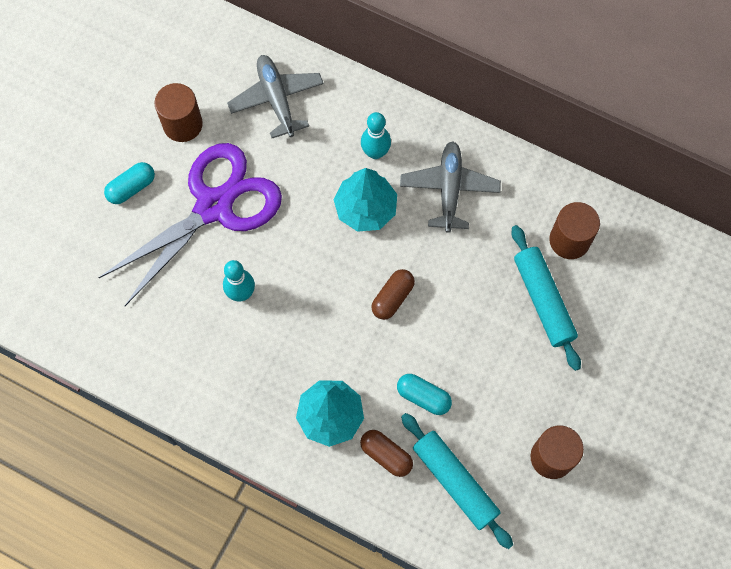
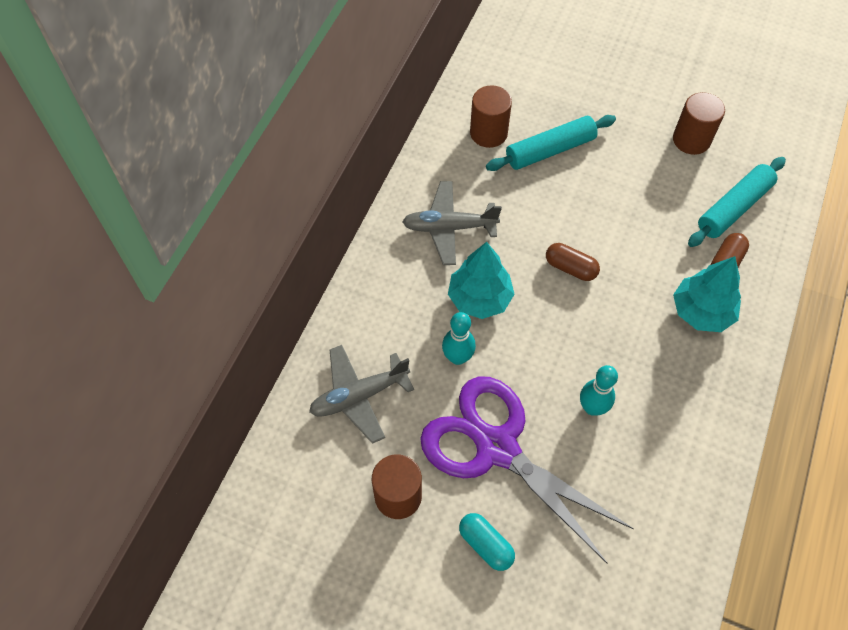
camera: 95 degrees left, 10 degrees down
turquoise bowling pin [361,112,391,159] -> turquoise bowling pin moved to [442,312,476,365]
turquoise capsule [397,374,452,415] -> none

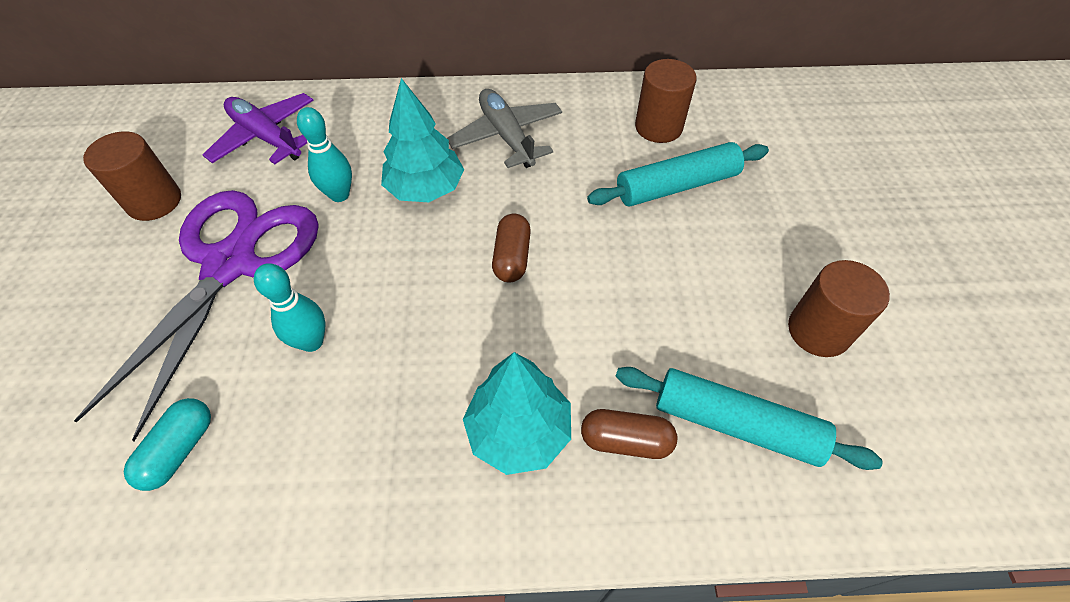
camera: 65 degrees right, 5 degrees down
grey plane [309,345,414,444] -> purple plane [203,93,314,164]
turquoise capsule [459,513,515,571] -> turquoise capsule moved to [124,398,211,491]
turquoise rolling pin [486,115,616,171] -> turquoise rolling pin turned 60 degrees counterclockwise [587,142,769,207]

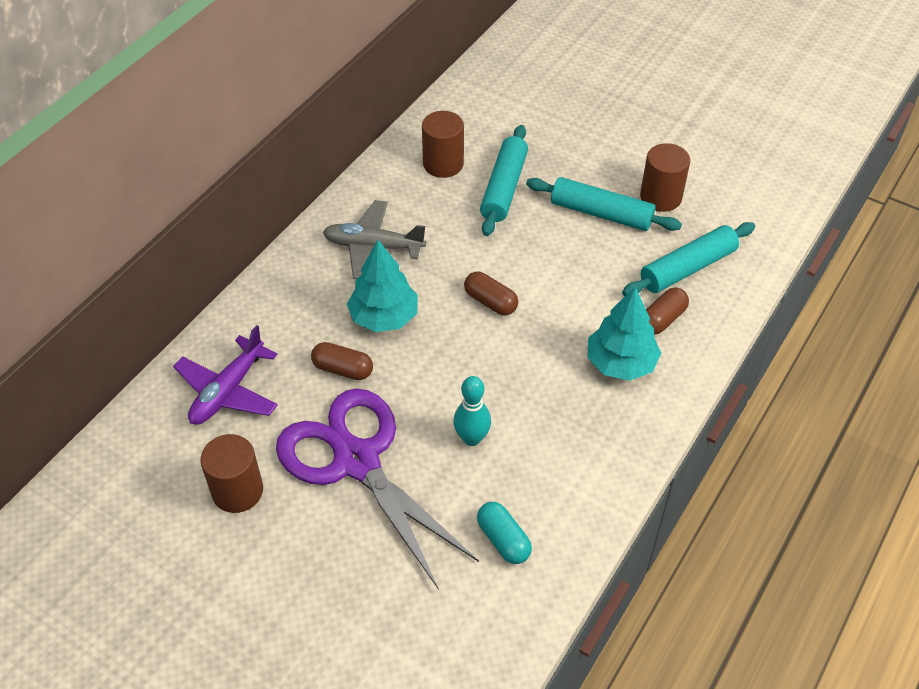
camera: 55 degrees left, 5 degrees down
purple plane [203,93,314,164] -> purple plane turned 45 degrees counterclockwise [173,325,278,425]
turquoise bowling pin [297,107,352,202] -> brown capsule [311,342,373,380]
none -> turquoise rolling pin [526,177,682,231]

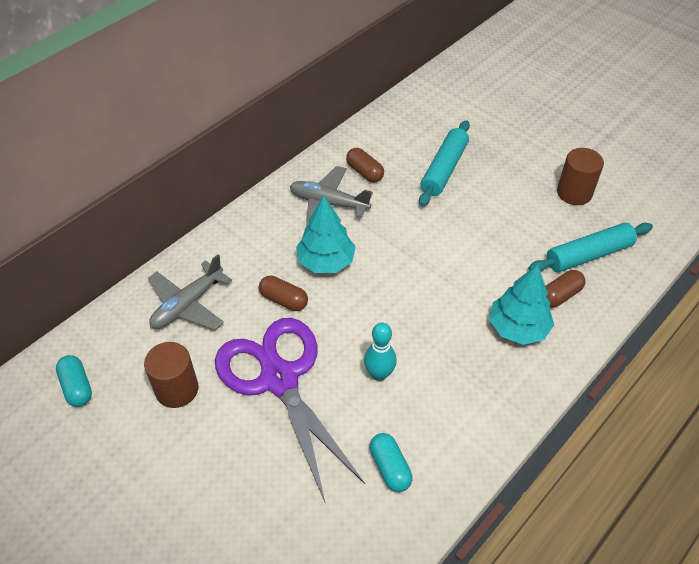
camera: 10 degrees right, 0 degrees up
purple plane [173,325,278,425] -> grey plane [148,254,232,330]
brown cylinder [422,111,464,178] -> none
brown capsule [464,271,518,315] -> brown capsule moved to [346,148,384,182]
turquoise rolling pin [526,177,682,231] -> none
none -> turquoise capsule [56,355,92,407]

